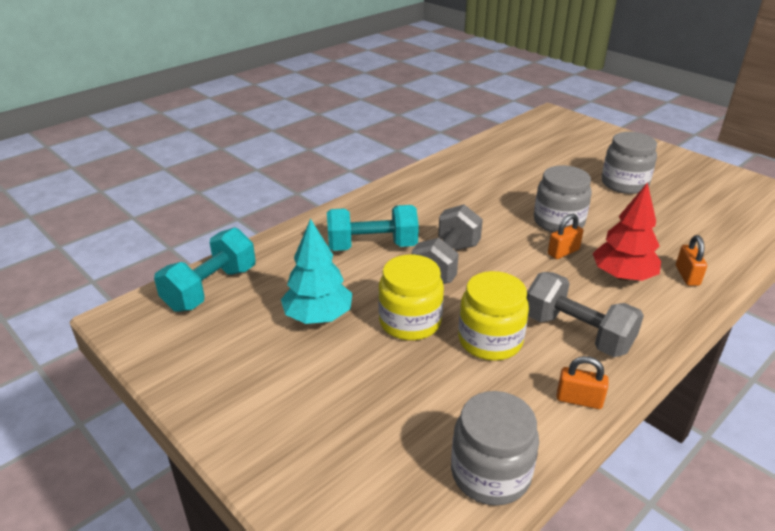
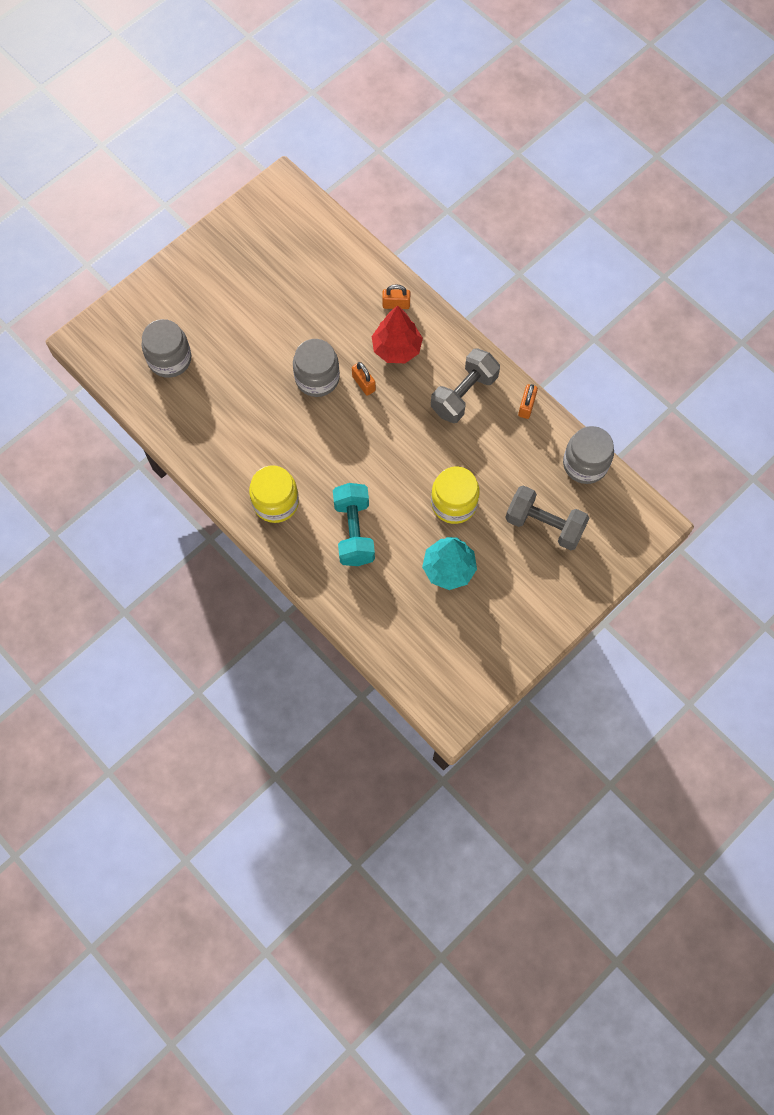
camera: 90 degrees left, 35 degrees up
turquoise dumbbell [154,227,256,312] -> none
grey dumbbell [412,205,483,284] -> grey dumbbell moved to [505,485,589,550]
yellow jar [458,271,529,361] -> yellow jar moved to [249,465,299,523]
grey jar [602,132,657,194] -> grey jar moved to [141,319,191,378]

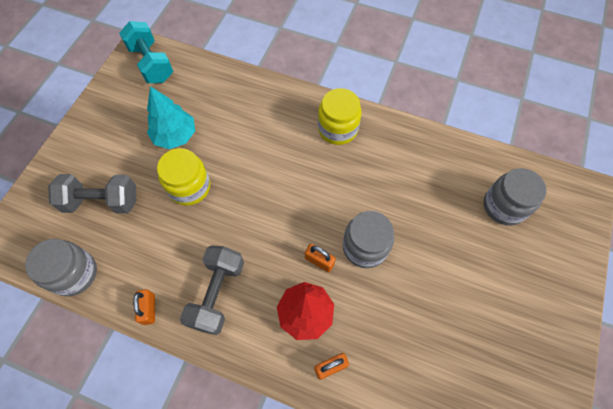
camera: 155 degrees right, 5 degrees down
turquoise dumbbell [333,483,375,566] -> turquoise dumbbell moved to [119,21,173,83]

